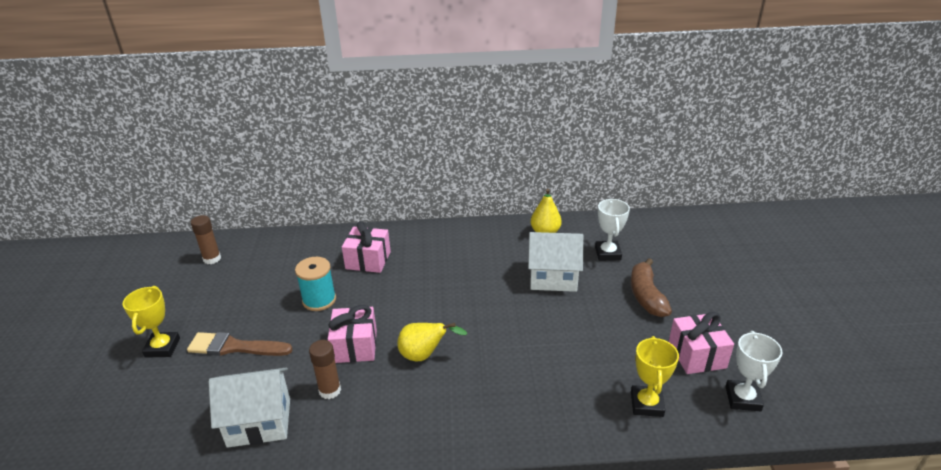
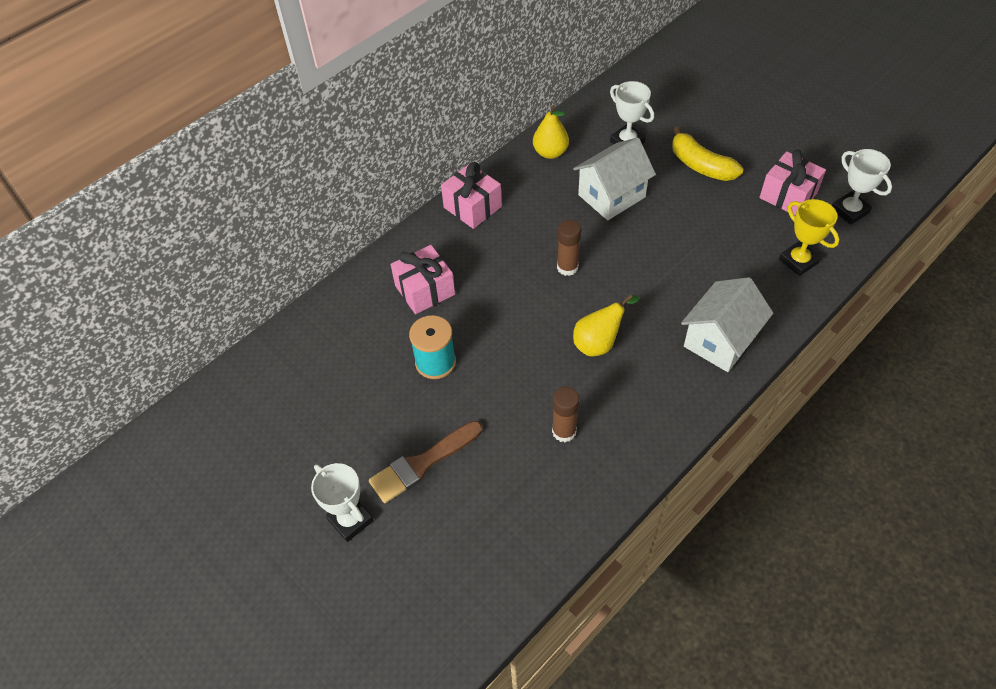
camera: 40 degrees left, 20 degrees up
yellow trophy [122,286,180,358] -> white trophy [311,463,374,542]
brown glue stick [191,215,221,264] -> brown glue stick moved to [557,220,581,276]
white house [209,368,290,448] -> white house moved to [681,277,773,372]
pink gift [328,305,377,363] -> pink gift moved to [441,162,502,229]
brown banana [631,258,672,317] -> yellow banana [672,127,743,181]

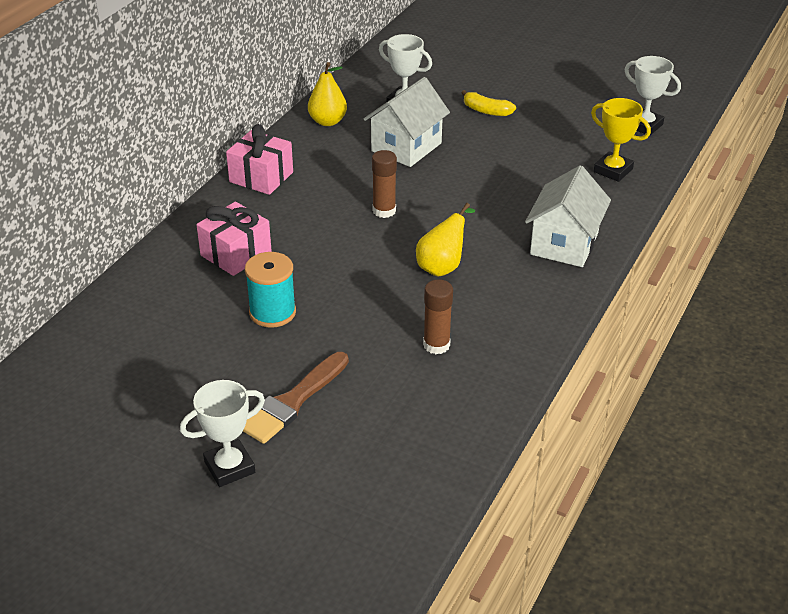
camera: 20 degrees left, 15 degrees down
white trophy [311,463,374,542] -> white trophy turned 60 degrees counterclockwise [180,380,265,487]
yellow banana [672,127,743,181] -> yellow banana [461,90,516,116], size x0.66
pink gift [759,150,826,215] -> none

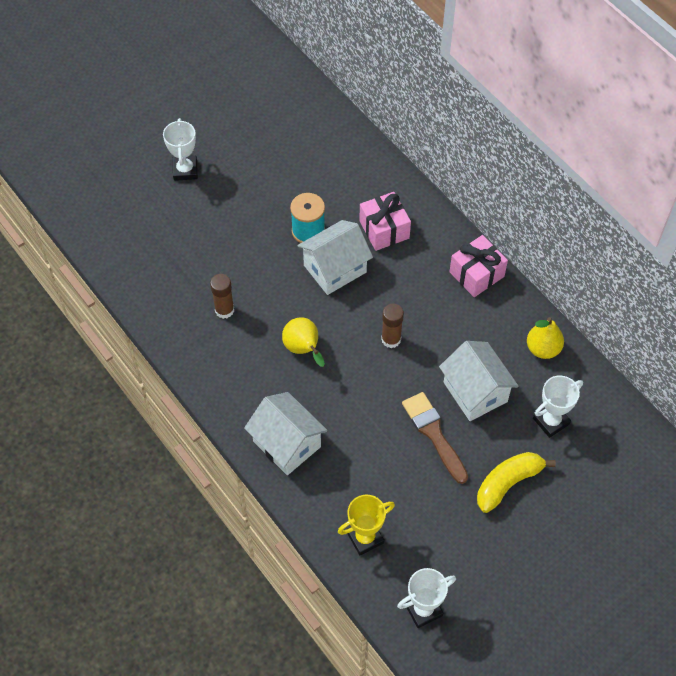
camera: 115 degrees right, 20 degrees up
brown brush [243,352,349,444] -> brown brush moved to [402,392,468,484]
yellow banana [461,90,516,116] -> yellow banana [477,452,556,513], size x1.51
none -> white house [297,220,373,295]

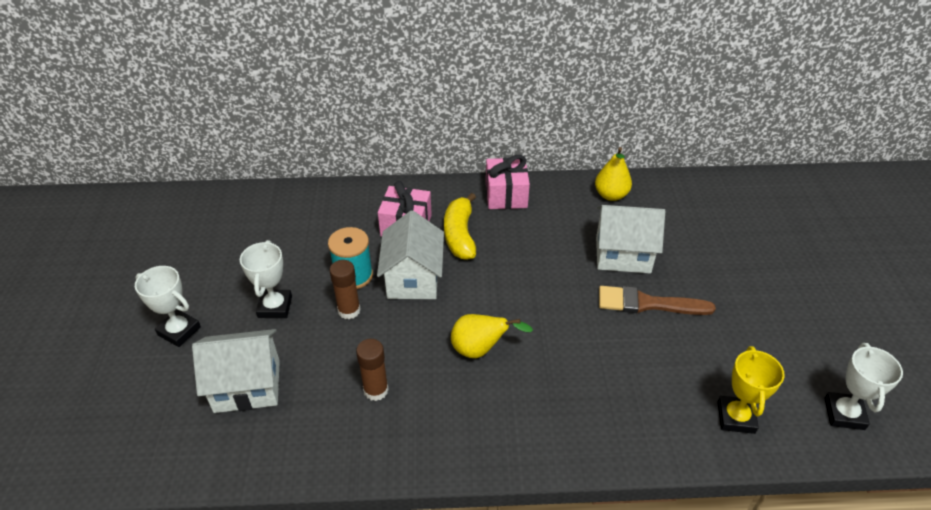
camera: 55 degrees left, 15 degrees down
white house [244,392,328,475] -> white house moved to [192,329,280,413]
brown glue stick [381,304,404,348] -> brown glue stick moved to [329,260,361,320]
yellow banana [477,452,556,513] -> yellow banana moved to [444,193,476,260]
white trophy [533,375,583,438] -> white trophy moved to [240,240,292,318]

